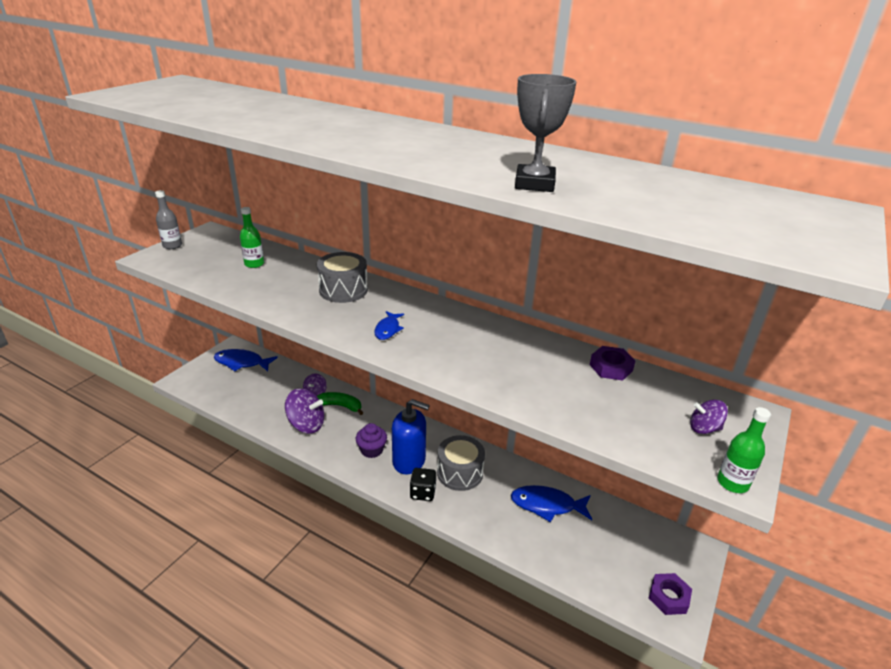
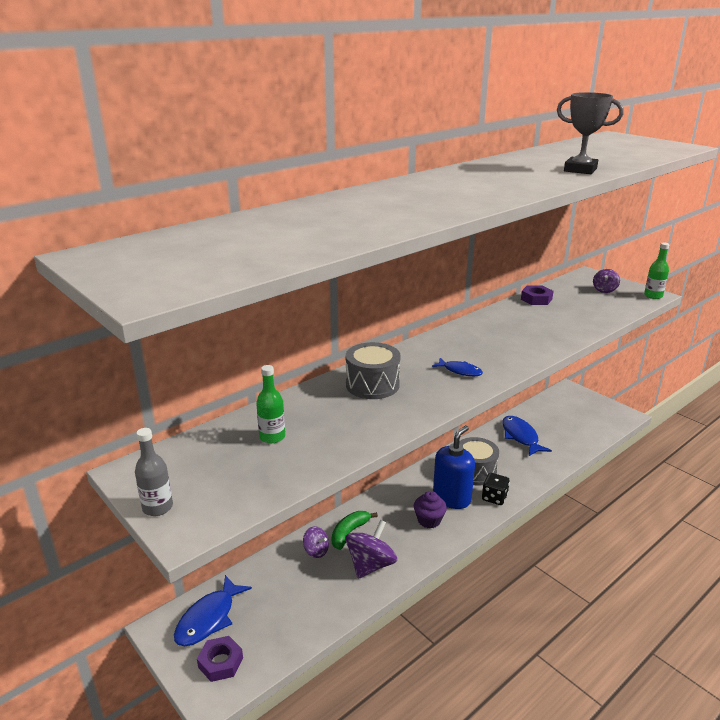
camera: 70 degrees left, 5 degrees down
blue fish [511,485,592,522] -> blue fish turned 135 degrees clockwise [502,416,552,456]
purple nut [649,573,692,615] -> purple nut moved to [197,636,243,682]

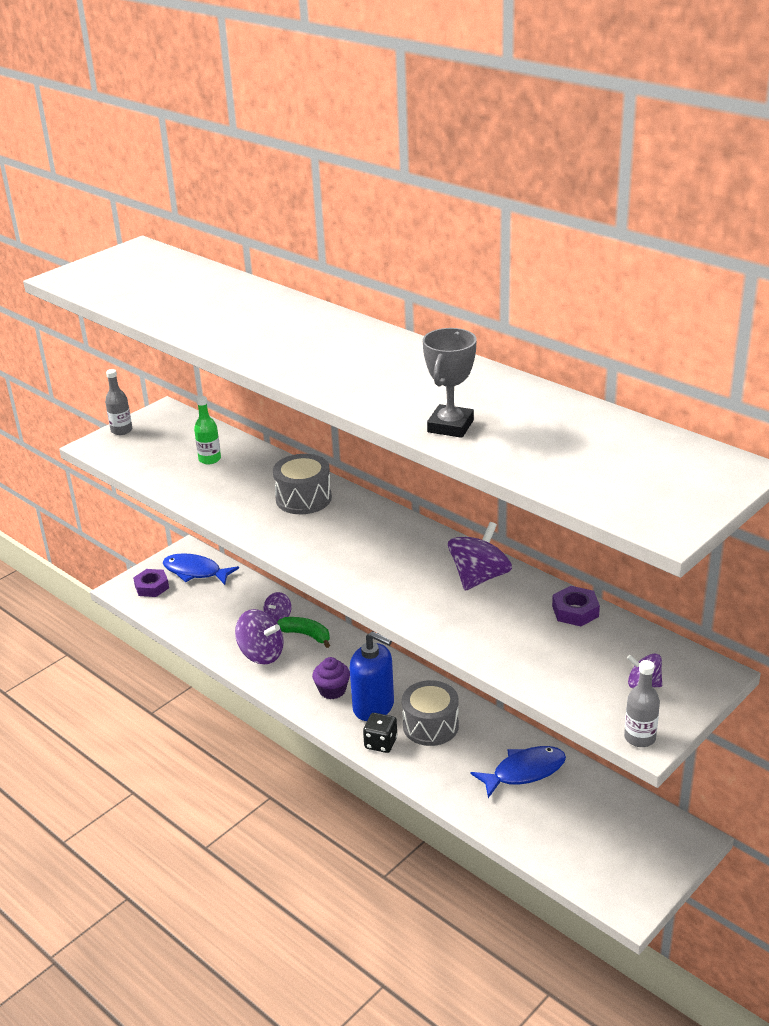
camera: 85 degrees right, 5 degrees up
blue fish [432,358,483,376] -> none
green bottle [644,243,669,299] -> grey bottle [624,660,660,747]
none -> purple spinning top [448,522,512,591]

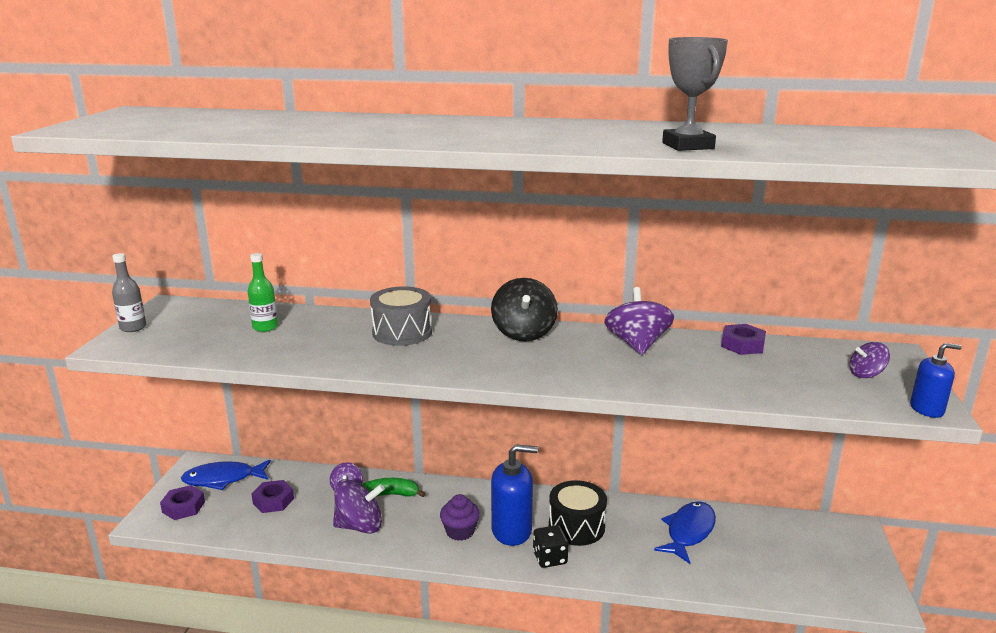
camera: 35 degrees left, 10 degrees down
grey drum [402,680,459,746] -> black drum [549,480,607,546]
grey bottle [624,660,660,747] -> blue soap dispenser [910,343,962,418]
none -> purple nut [251,480,294,513]
none -> black spinning top [491,278,558,341]

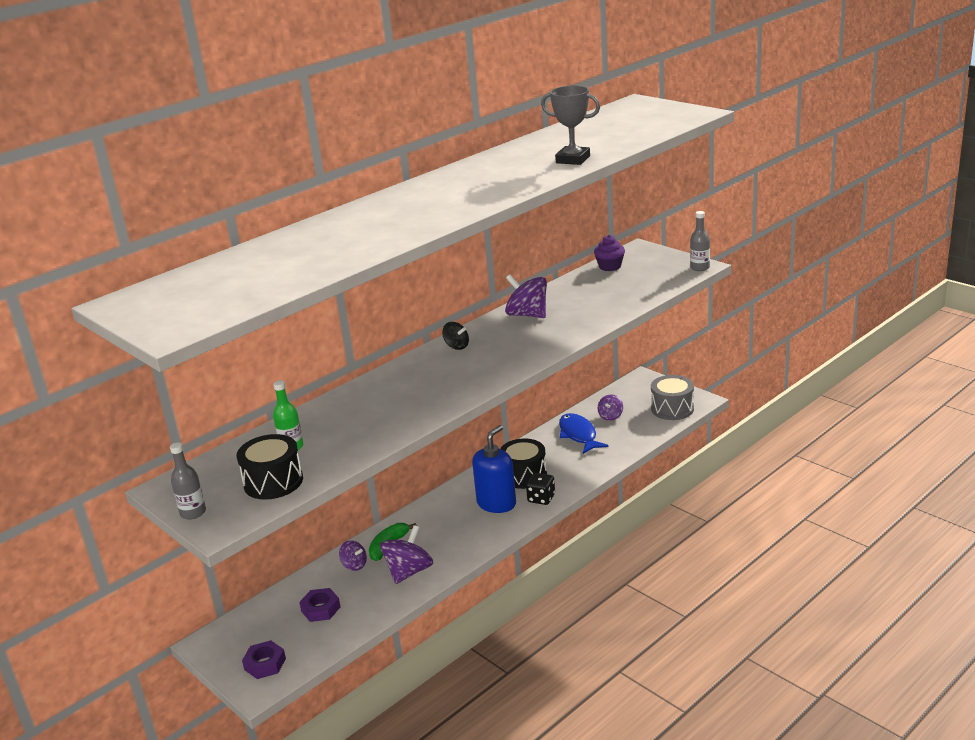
camera: 50 degrees left, 5 degrees up
blue fish [181,460,271,490] -> none
grey drum [370,286,432,346] -> grey drum moved to [651,375,694,420]
purple cupcake [440,494,480,541] -> purple cupcake moved to [594,235,625,271]
black spinning top [491,278,558,341] -> black spinning top [442,322,469,350], size x0.56
purple nut [721,324,766,355] -> none
purple spinning top [850,342,890,378] -> purple spinning top moved to [598,394,623,421]
blue soap dispenser [910,343,962,418] -> grey bottle [690,211,710,271]
none -> black drum [237,434,303,500]

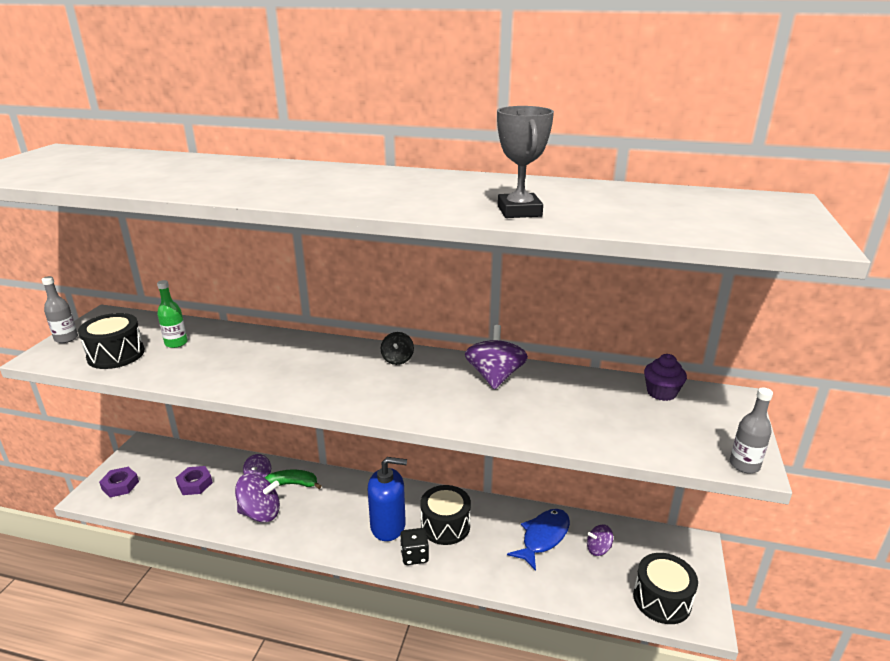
camera: 55 degrees right, 0 degrees up
grey drum [651,375,694,420] -> black drum [633,553,698,624]

